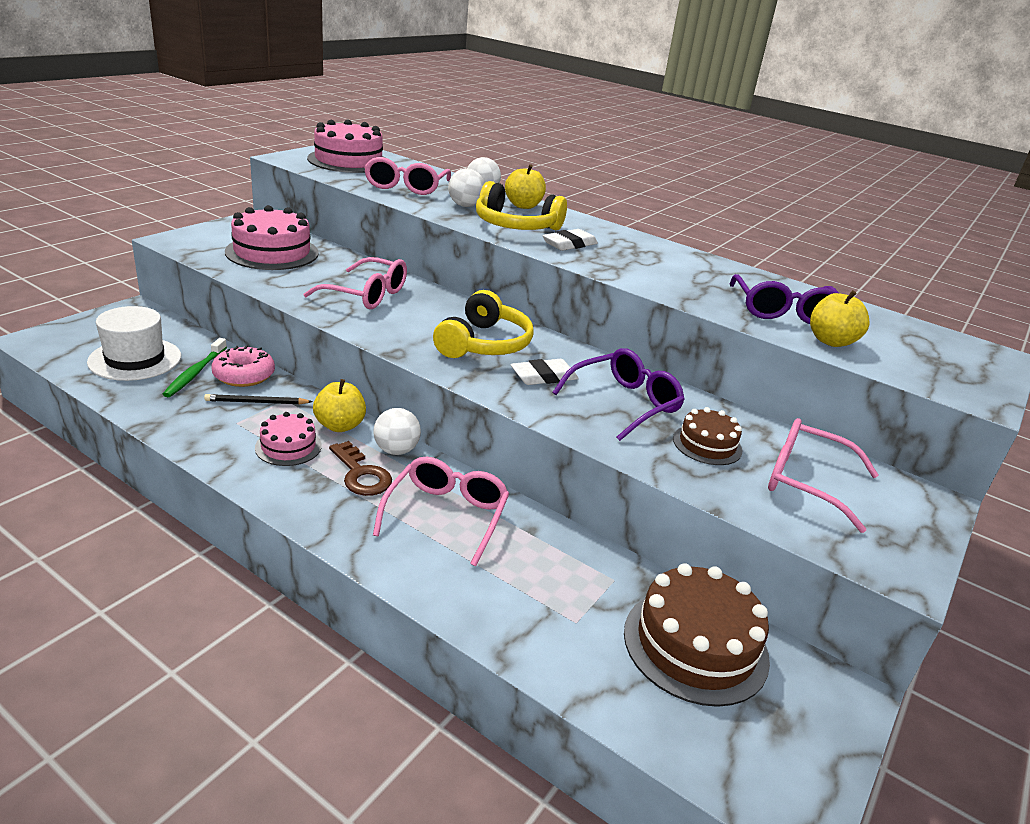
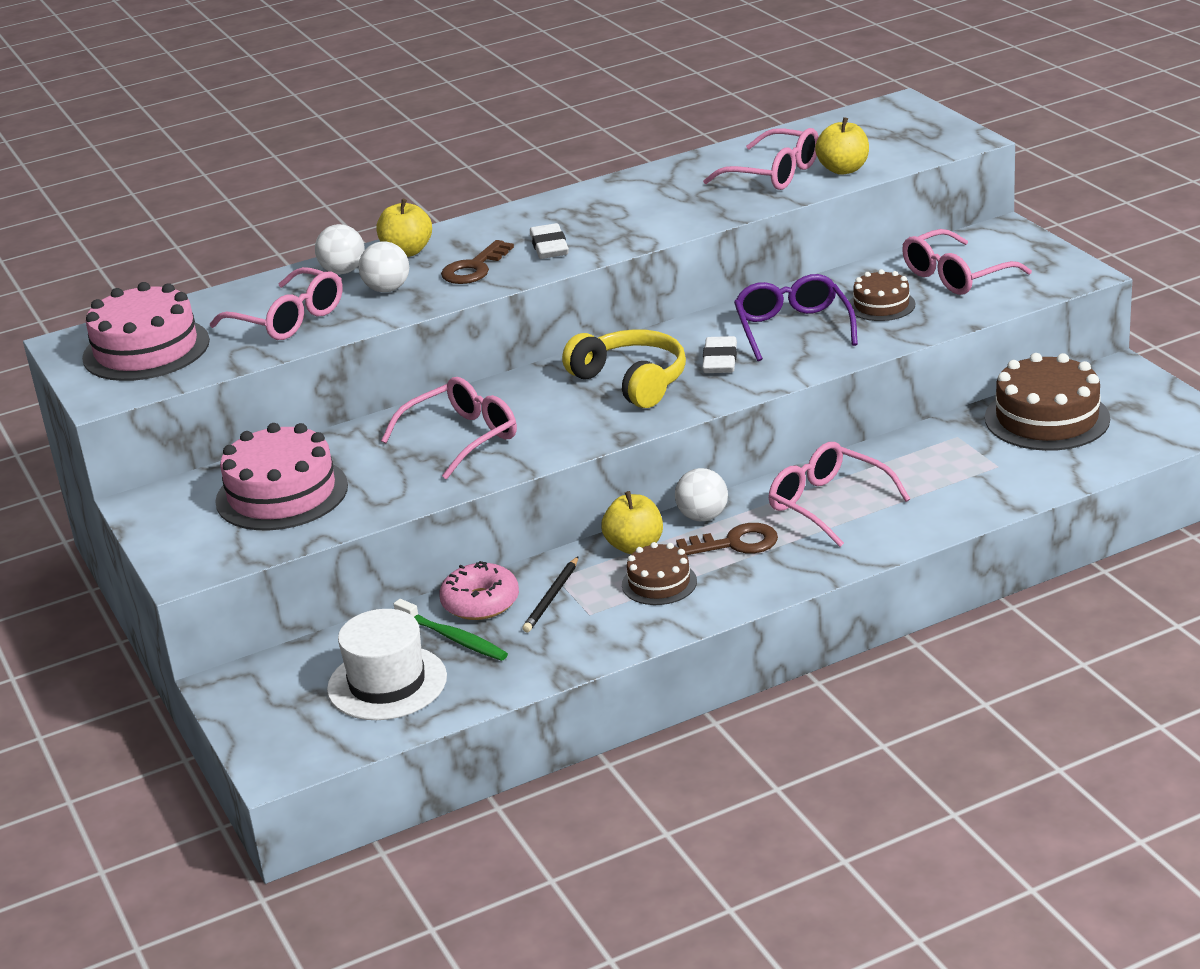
camera: 55 degrees left, 0 degrees up
pink cake [255,412,322,466] -> brown cake [622,542,697,605]
yellow headphones [476,181,567,230] -> brown key [441,240,514,284]
purple glasses [729,274,838,324] -> pink glasses [703,128,819,190]

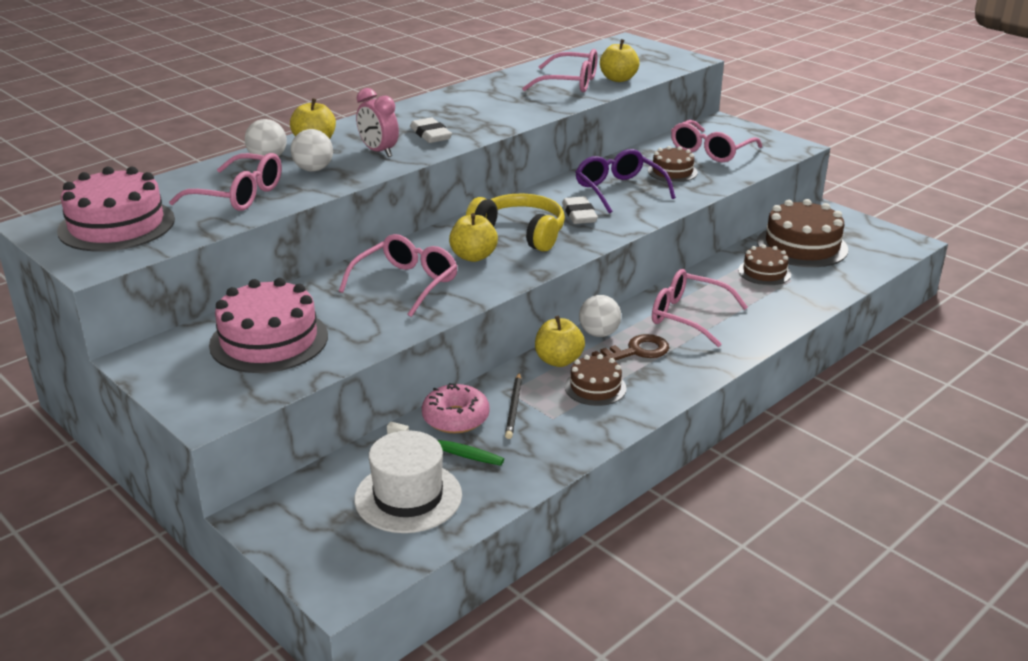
camera: 20 degrees left, 0 degrees up
brown key [441,240,514,284] -> pink clock [356,88,399,157]
none -> yellow apple [449,213,498,262]
none -> brown cake [738,244,791,285]

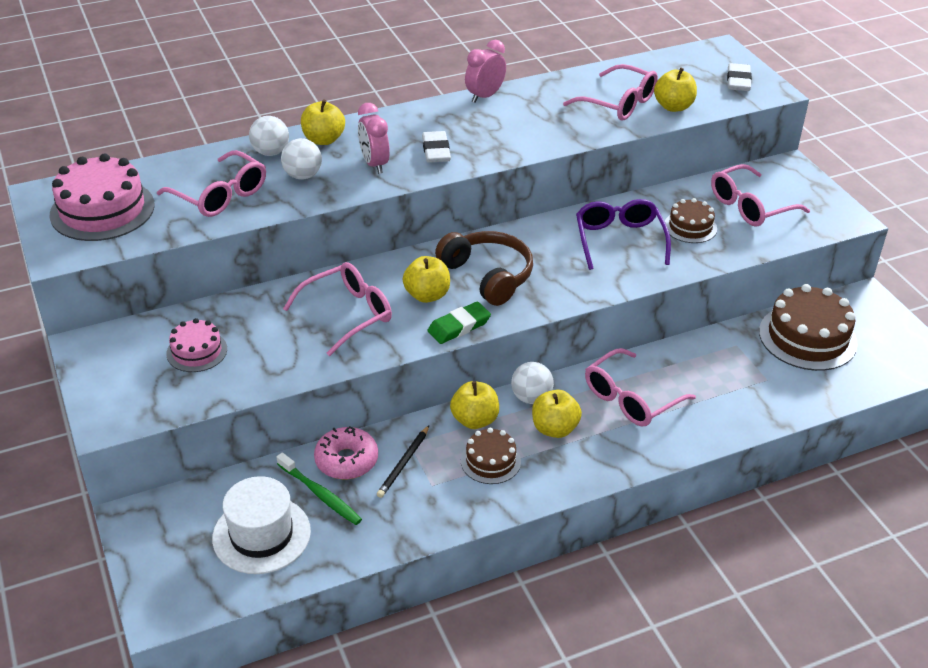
camera: 20 degrees right, 10 degrees up
pink cake [209,278,328,373] -> pink cake [166,318,227,372], size x0.56
yellow headphones [466,193,565,251] -> brown headphones [435,231,533,306]
white eraser [562,196,598,224] -> white eraser moved to [727,63,752,91]
brown key [592,334,669,361] -> yellow apple [532,390,582,438]
pink glasses [652,269,748,347] -> pink glasses turned 90 degrees counterclockwise [585,348,696,426]
brown cake [738,244,791,285] -> none
none -> green eraser [427,302,491,344]
none -> pink clock [465,40,506,103]

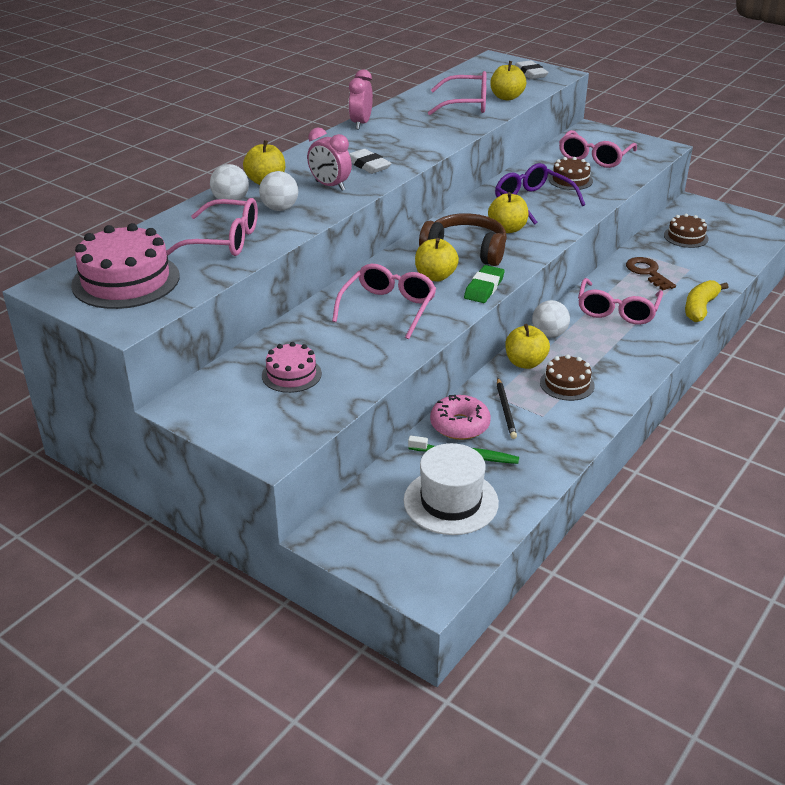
camera: 30 degrees left, 5 degrees down
yellow apple [532,390,582,438] -> yellow apple moved to [488,192,528,233]
brown cake [759,284,858,371] -> brown cake [664,214,709,248], size x0.56
none -> brown key [626,257,676,290]
none -> yellow banana [685,280,729,322]

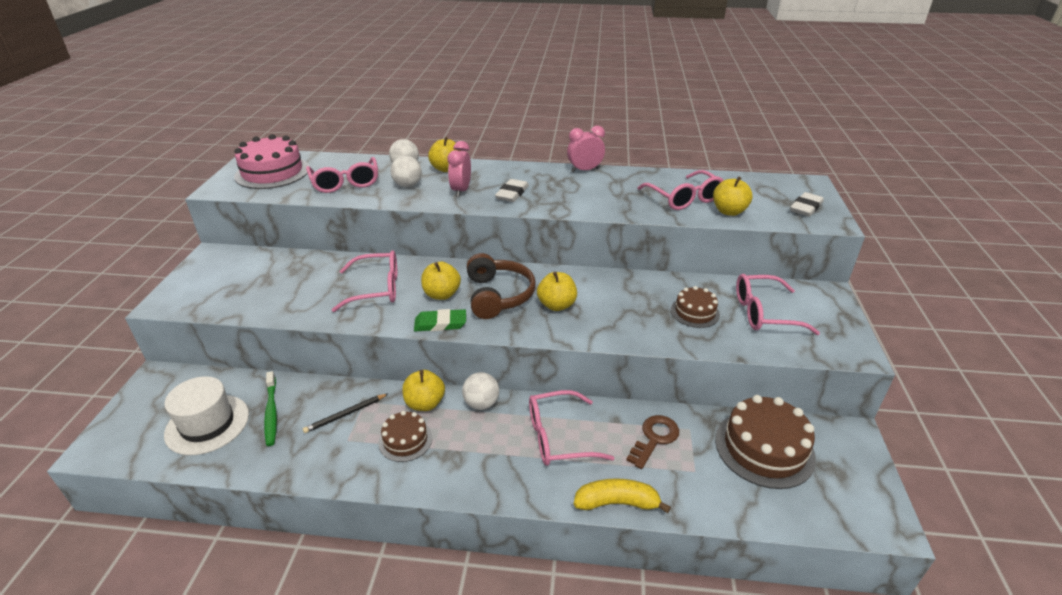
camera: 60 degrees right, 0 degrees up
pink cake [262,342,322,393] -> none
pink donut [430,395,491,440] -> none
purple glasses [495,163,585,225] -> none
brown cake [664,214,709,248] -> brown cake [715,395,816,489], size x1.78

